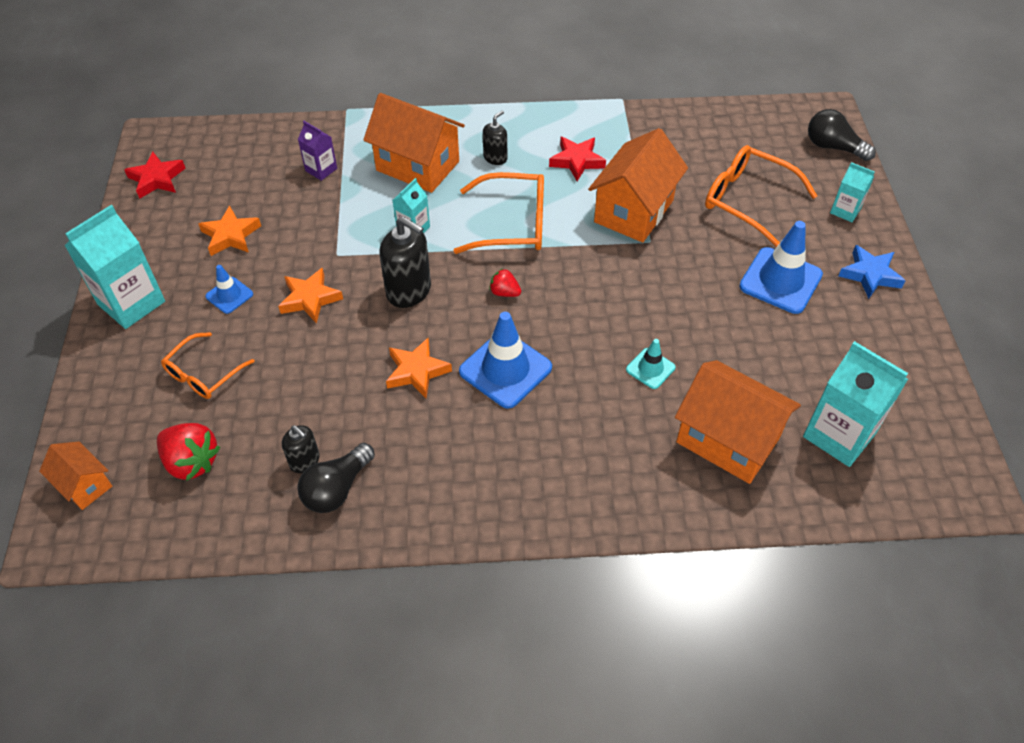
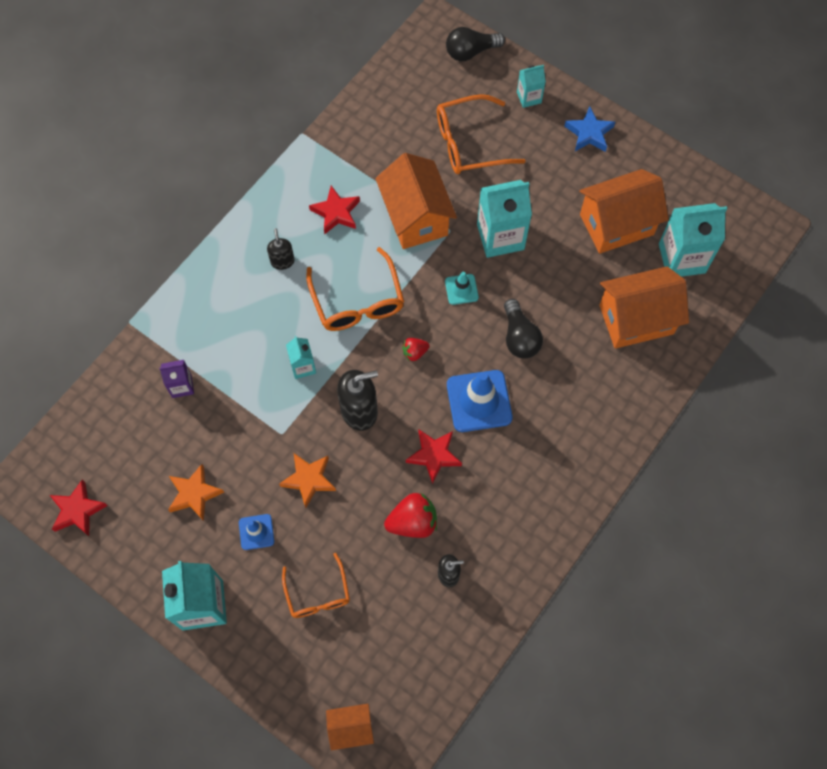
camera: 50 degrees left, 15 degrees up
red strawberry [157,423,220,481] -> red strawberry moved to [384,493,437,538]
black light bulb [297,443,375,513] -> black light bulb moved to [504,299,543,358]
orange house [363,93,465,193] -> orange house moved to [579,169,669,254]
orange star [386,338,452,398] -> red star [406,430,462,484]
orange glasses [454,172,544,254] -> orange glasses turned 120 degrees clockwise [306,247,404,331]
turquoise traffic cone [626,339,676,389] -> turquoise traffic cone moved to [445,272,479,305]
blue traffic cone [739,221,823,314] -> none
none -> turquoise carton [477,180,532,258]

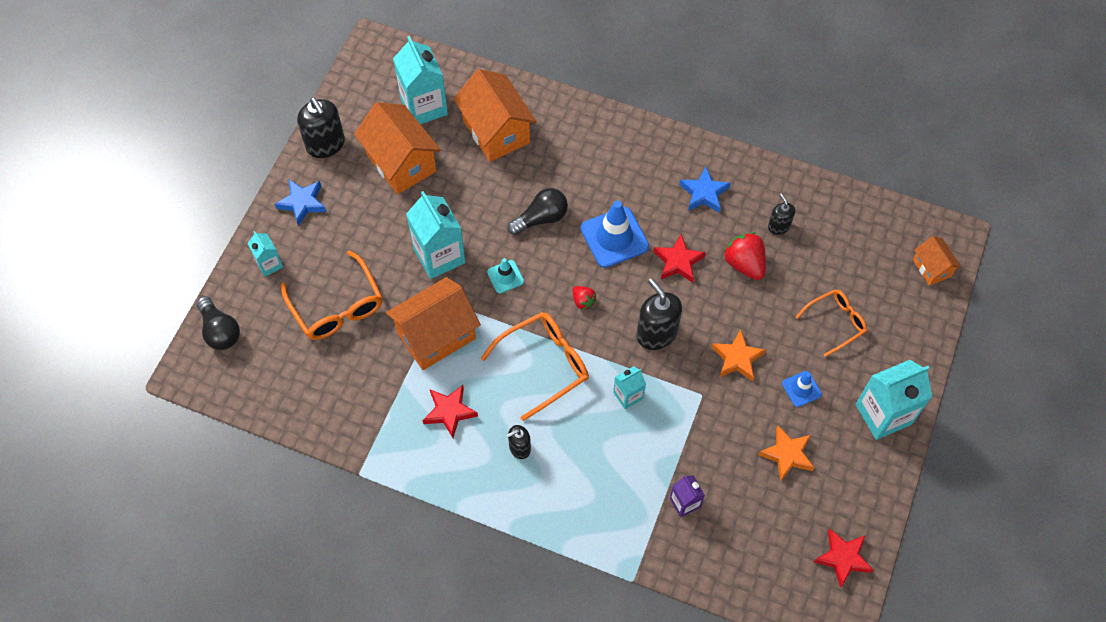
camera: 105 degrees left, 5 degrees down
none -> black soap dispenser [297,97,345,158]
none -> blue star [679,166,731,213]

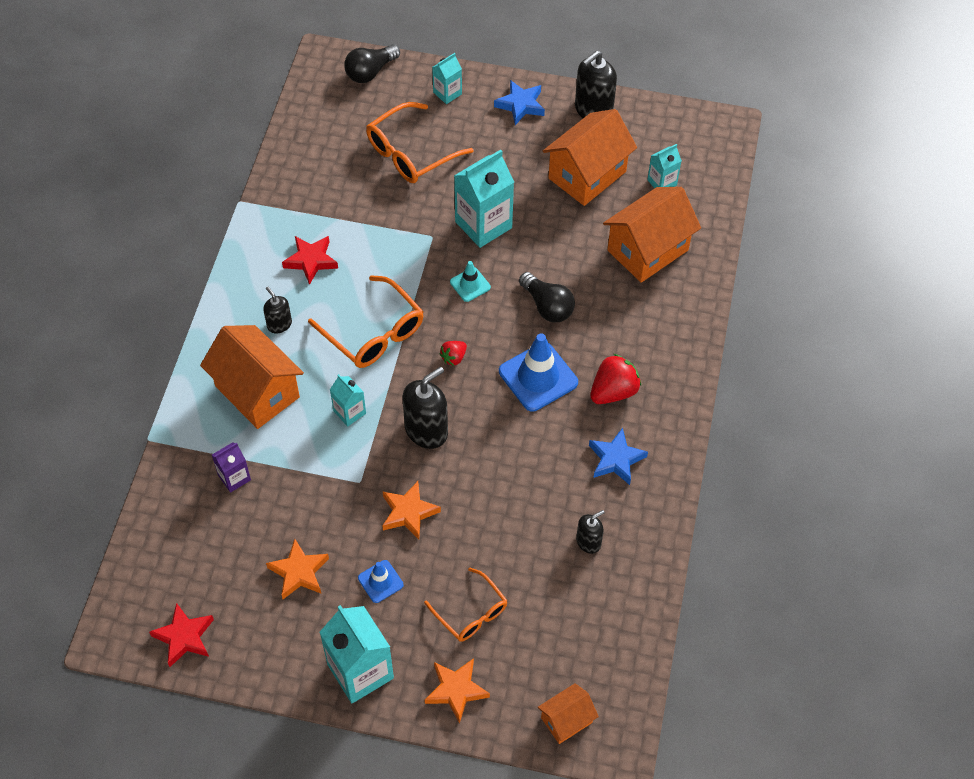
camera: 80 degrees right, 5 degrees down
orange house [386,277,481,370] -> orange house moved to [200,325,304,429]
turquoise carton [393,36,448,124] -> turquoise carton [647,144,682,188], size x0.53
red star [653,234,706,283] -> none
red strawberry [723,232,766,280] -> red strawberry moved to [590,354,641,404]
none -> orange star [425,658,490,723]

